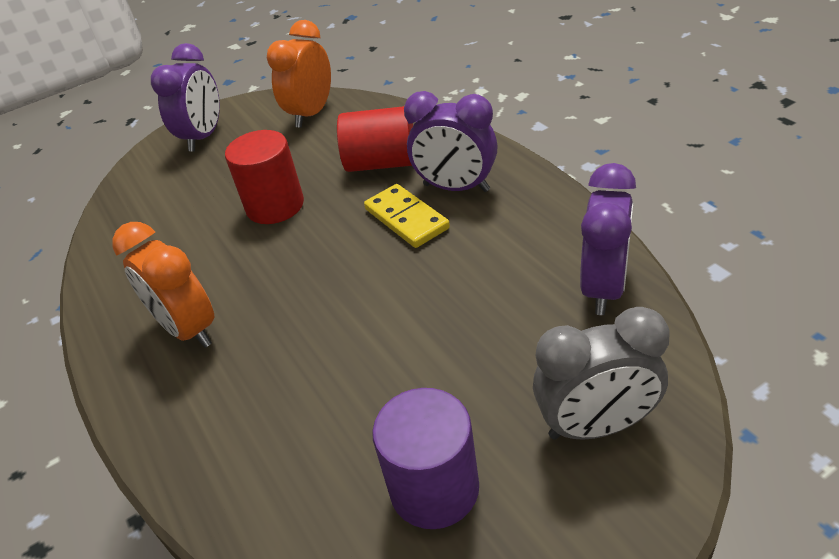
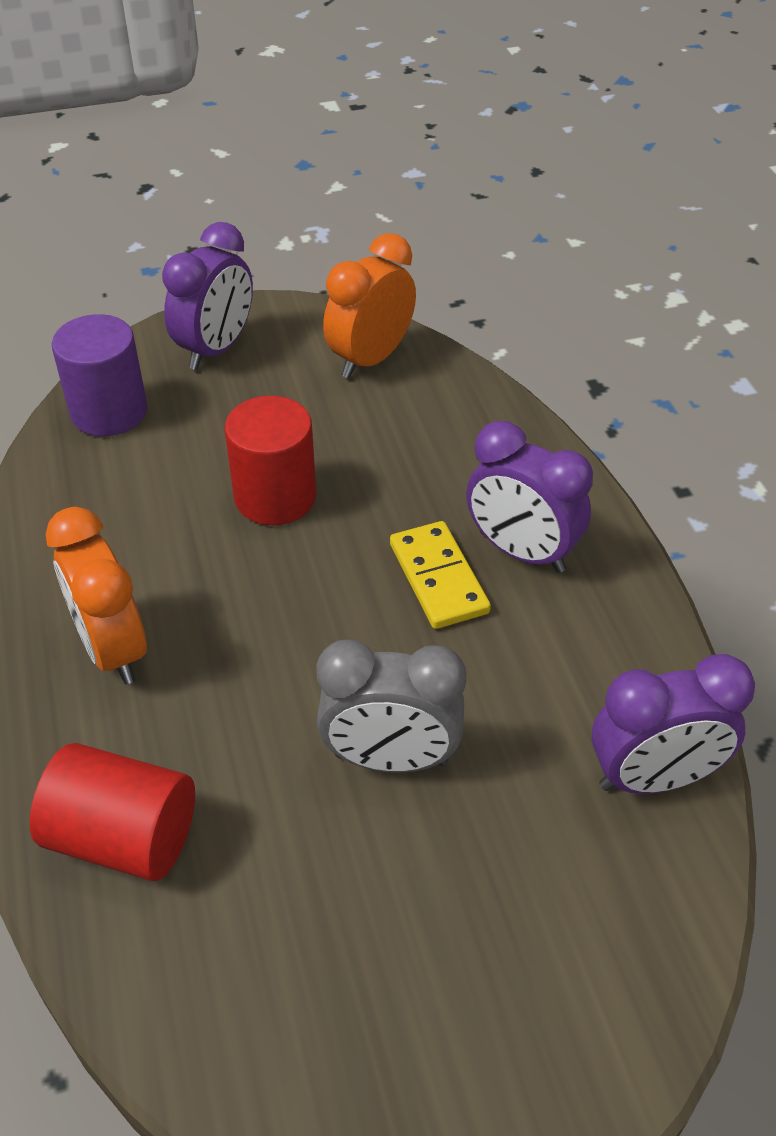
camera: 10 degrees right, 5 degrees up
red cylinder [337,106,413,172] -> red cylinder moved to [30,743,195,881]
purple cylinder [372,388,479,529] -> purple cylinder moved to [52,314,147,436]
grey clock [533,307,669,440] -> grey clock moved to [316,640,467,773]
purple clock [580,163,636,315] -> purple clock turned 45 degrees clockwise [592,654,755,794]

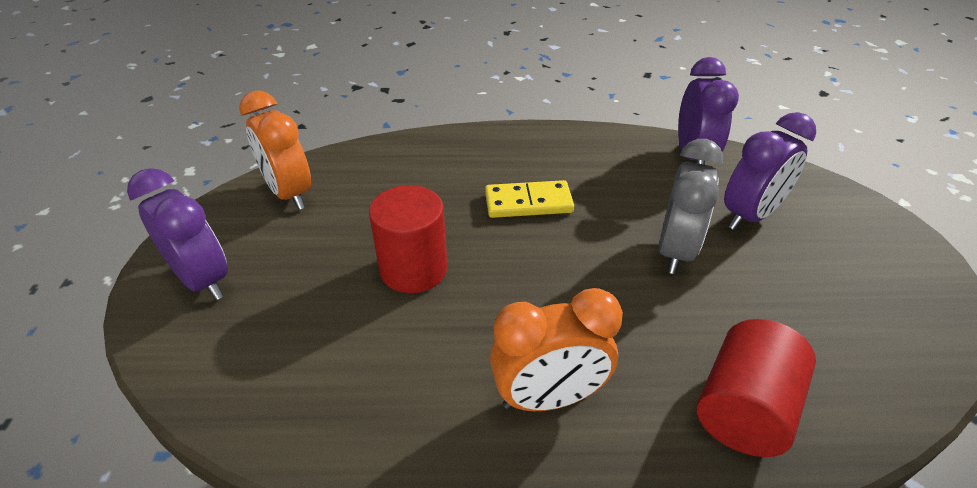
camera: 75 degrees left, 5 degrees down
purple cylinder [52,314,147,436] -> none
purple clock [466,421,593,573] -> purple clock moved to [724,112,816,230]

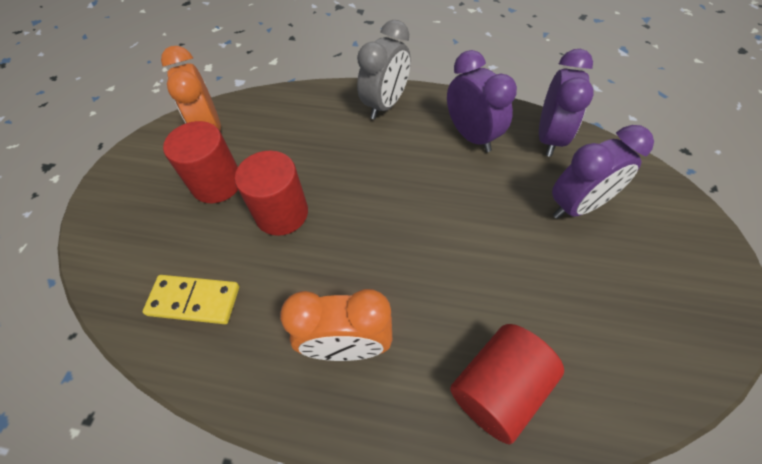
camera: 15 degrees right, 15 degrees up
purple clock [127,168,228,300] -> purple clock moved to [447,50,517,152]
yellow domino [485,180,574,218] -> yellow domino moved to [143,275,239,324]
grey clock [658,139,723,274] -> grey clock moved to [357,20,411,119]
none -> red cylinder [163,121,238,203]

